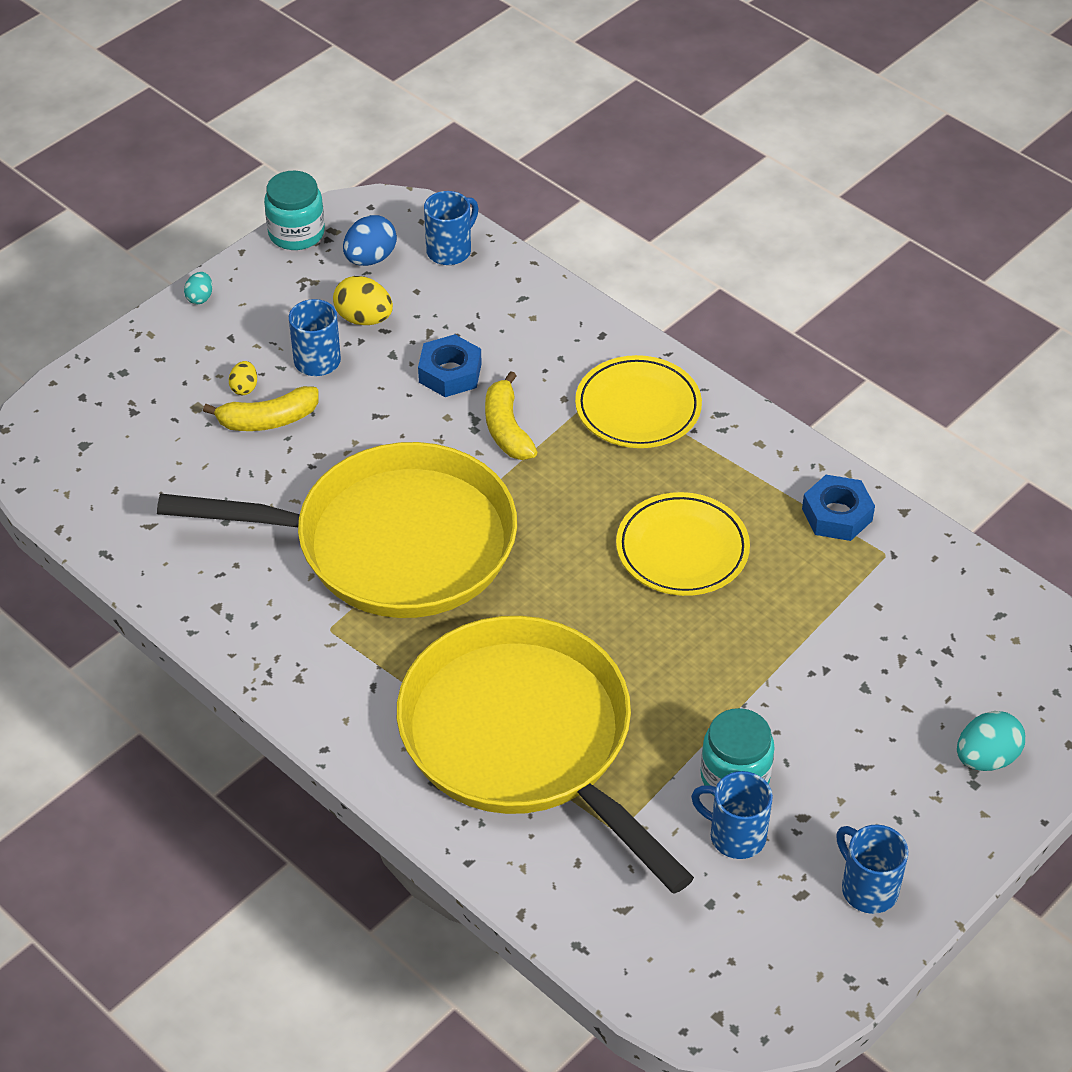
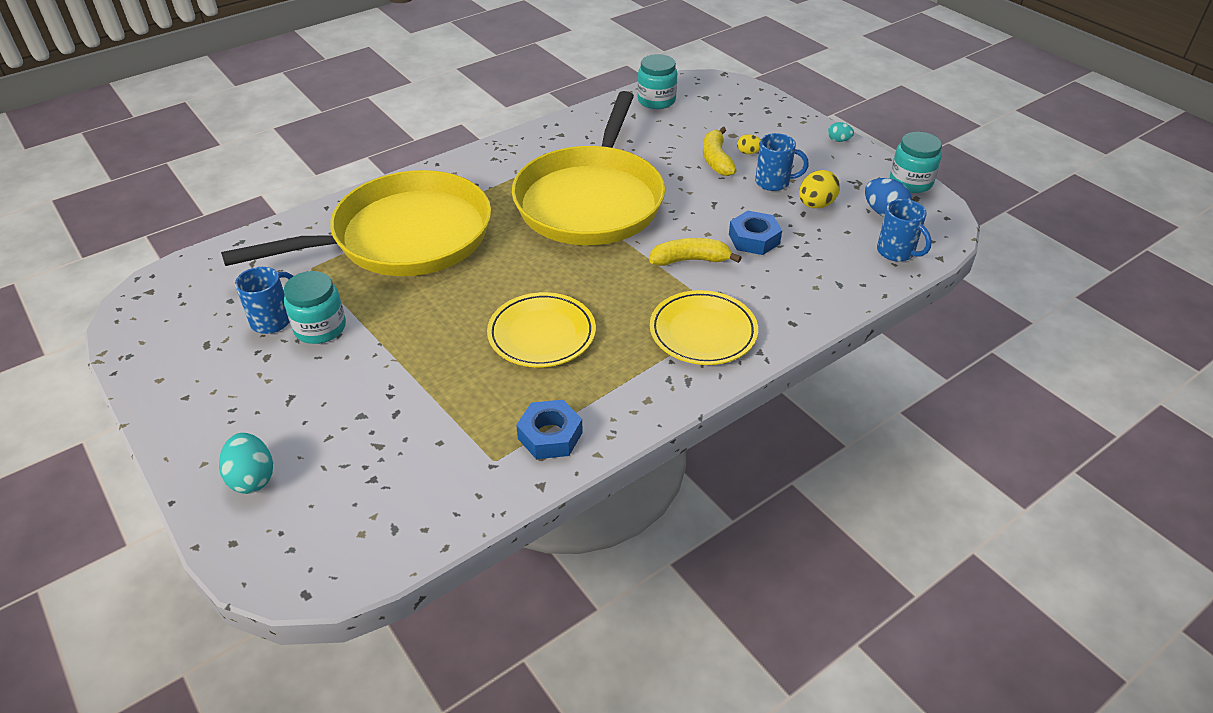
camera: 100 degrees right, 5 degrees down
blue mug [836,825,908,914] -> none
none -> turquoise jar [637,54,677,109]

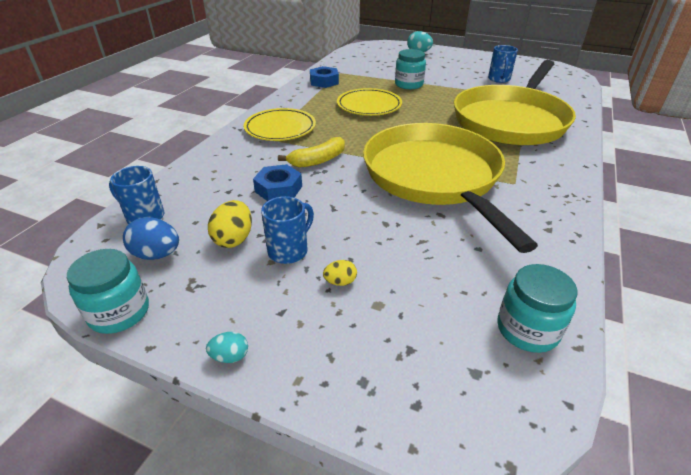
camera: 150 degrees right, 5 degrees down
turquoise jar [284,271,346,344] -> turquoise jar moved to [395,49,426,89]
yellow banana [703,127,737,176] -> none
blue mug [755,133,809,191] -> blue mug turned 150 degrees clockwise [261,196,314,264]

